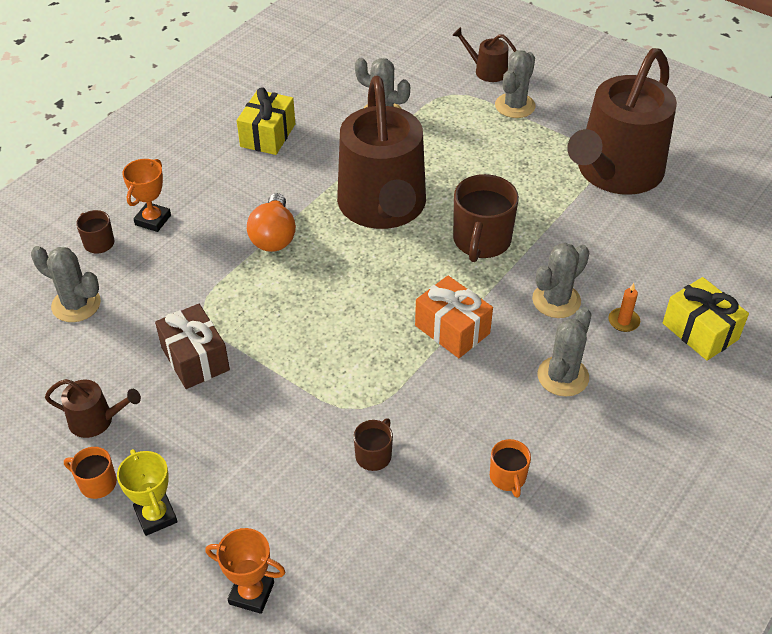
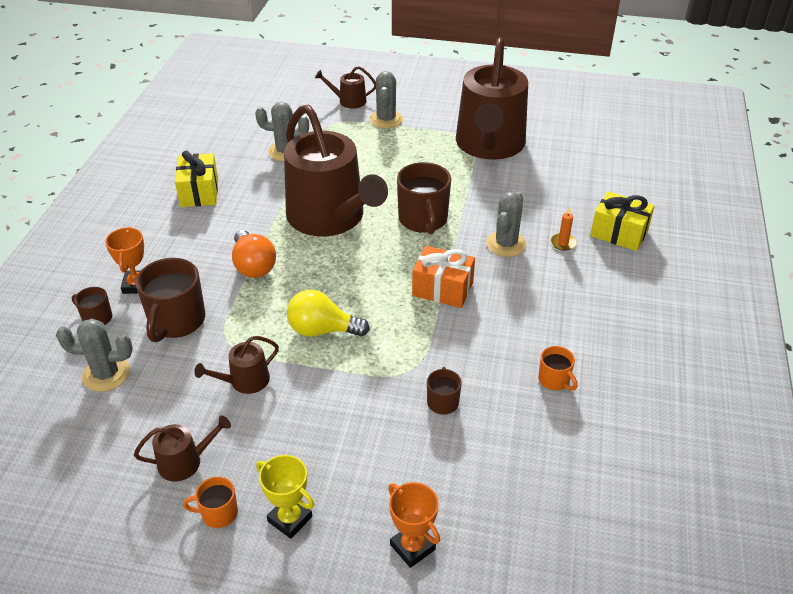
camera: 25 degrees left, 5 degrees down
brown gift [155,304,230,389] -> brown watering can [194,336,279,394]
orange trophy [205,528,285,614] -> orange trophy turned 60 degrees clockwise [388,482,440,568]
grey cactus [538,307,591,397] -> none
none -> brown mug [136,258,205,342]
none -> yellow light bulb [287,290,370,337]

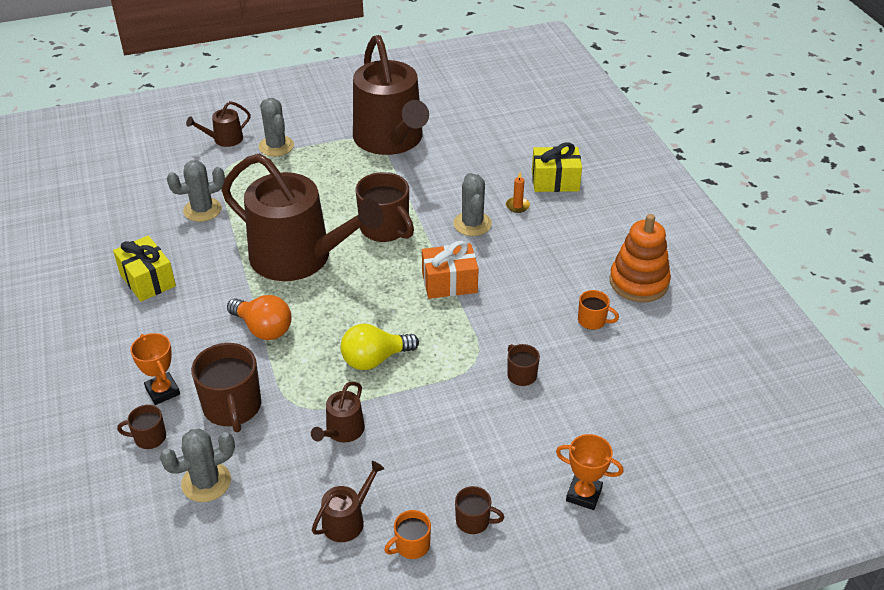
camera: 30 degrees left, 0 degrees up
yellow trophy [256,455,314,539] -> brown mug [455,486,504,534]
none -> orange stacking toy [609,214,671,302]

